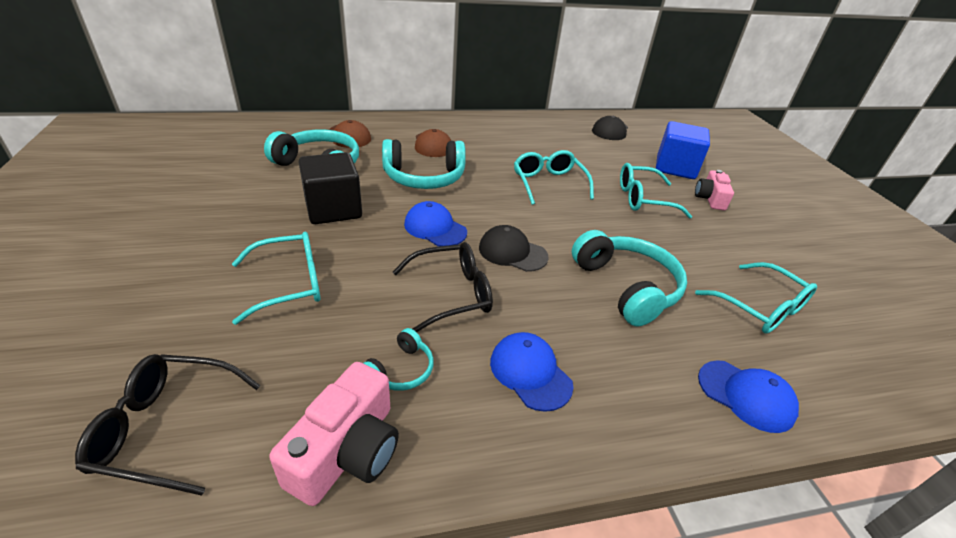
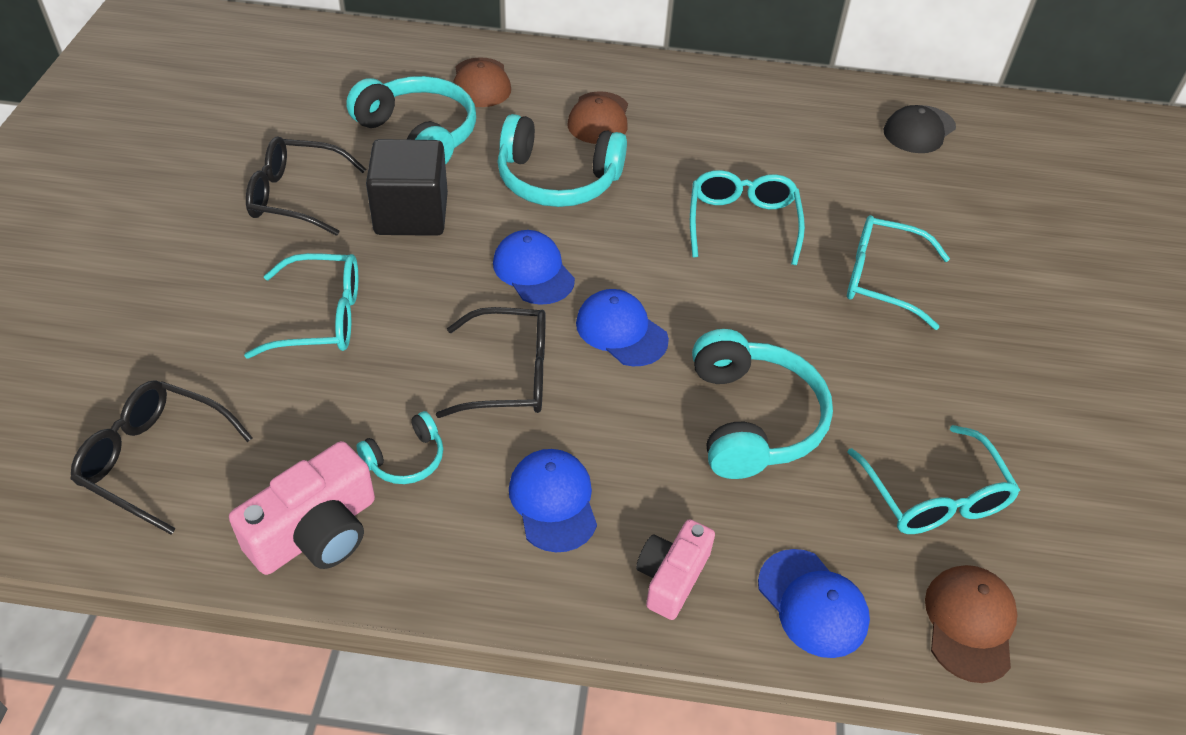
camera: 20 degrees right, 10 degrees up
black cap [479,225,549,272] -> blue cap [576,289,669,366]
blue cube [656,121,710,179] -> none
pink camera [695,170,734,210] -> pink camera moved to [636,519,715,620]
none -> black glasses [246,136,366,236]
none -> brown cap [925,565,1018,683]

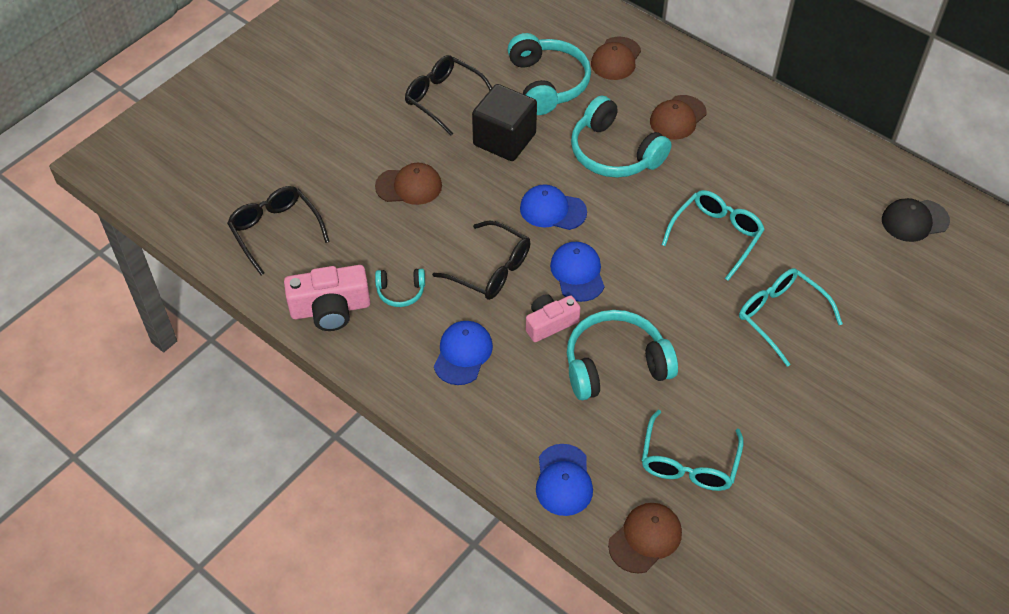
camera: 35 degrees right, 5 degrees up
turquoise glasses [244,253,358,359] -> brown cap [375,163,442,205]
blue cap [493,230,575,305] -> blue cap turned 75 degrees counterclockwise [520,184,587,230]
pink camera [636,519,715,620] -> pink camera moved to [526,294,581,342]
turquoise headphones [692,329,833,479] -> turquoise headphones turned 135 degrees counterclockwise [567,310,678,400]

